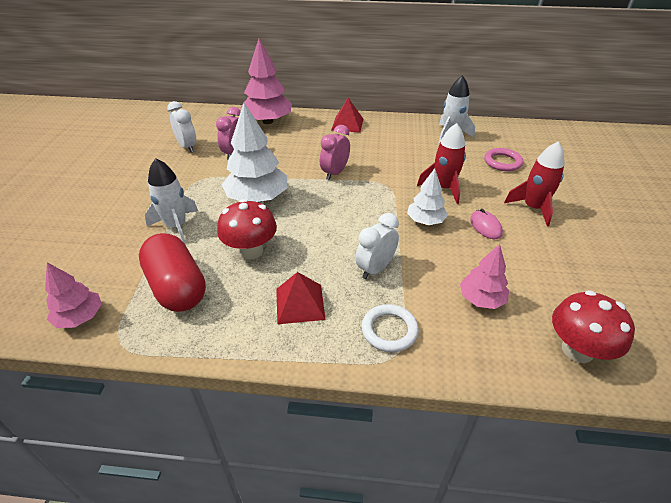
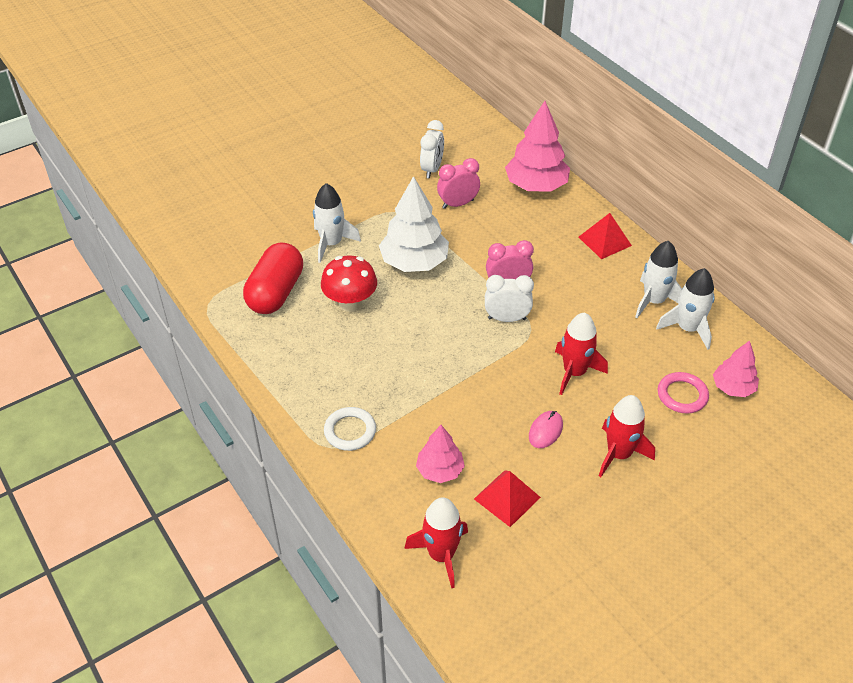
camera: 50 degrees right, 5 degrees up
pink tree [45,262,102,328] -> pink tree moved to [713,341,759,397]
red pyramid [276,272,325,324] -> red pyramid moved to [474,470,541,527]
white clock [355,213,399,279] -> white clock moved to [485,275,534,322]
white tree [407,168,448,225] -> none
red mushroom [552,290,635,363] -> red rocket [404,497,468,589]
none -> white rocket [635,241,682,318]

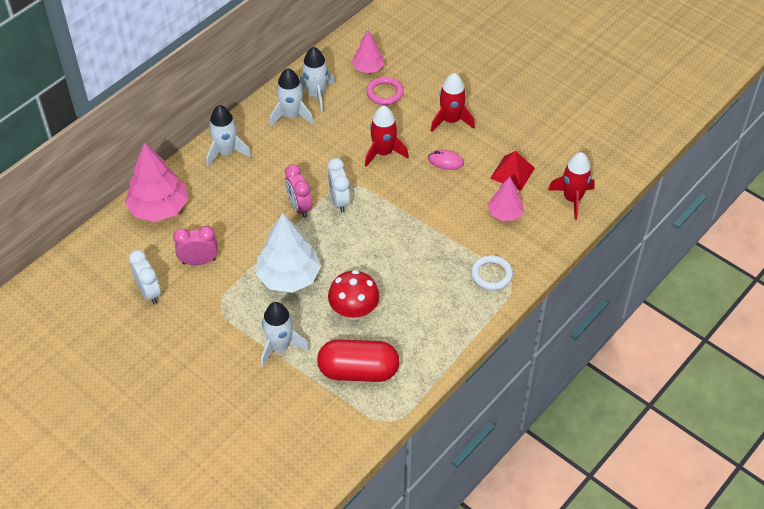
camera: 105 degrees left, 5 degrees up
white clock [420,120,444,179] -> white clock turned 60 degrees clockwise [129,250,161,304]
pink clock [437,158,480,209] -> pink clock turned 120 degrees clockwise [173,226,218,265]
red pyramid [579,213,632,259] -> white rocket [207,105,251,167]

